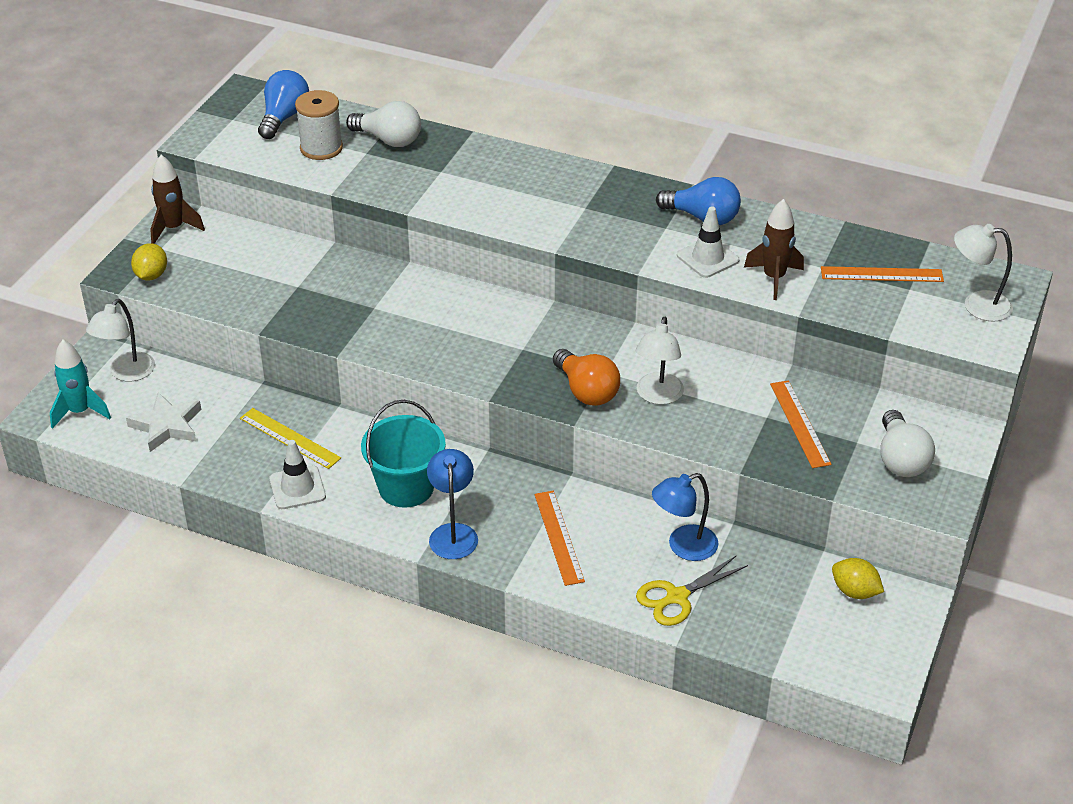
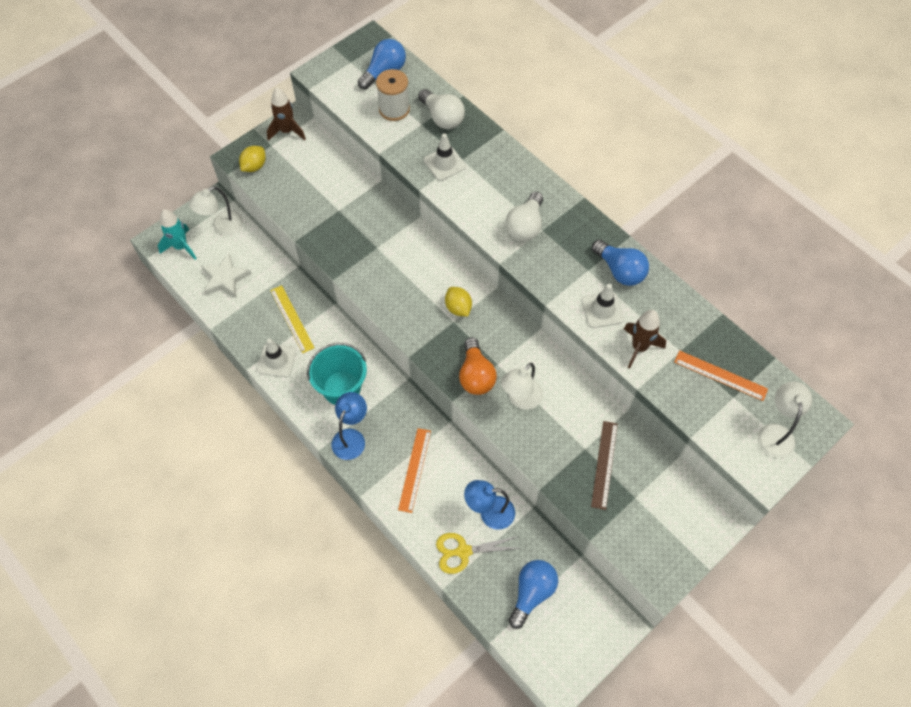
camera: 25 degrees right, 20 degrees up
orange ruler [770,380,831,468] -> brown ruler [591,421,618,510]
yellow lemon [832,558,884,599] -> yellow lemon moved to [445,287,472,316]
white light bulb [880,410,935,477] -> white light bulb moved to [505,192,543,242]
white lamp [954,224,1013,321] -> white lamp turned 60 degrees clockwise [757,381,812,458]
none -> white traffic cone [424,133,466,181]
none -> blue light bulb [509,560,558,629]

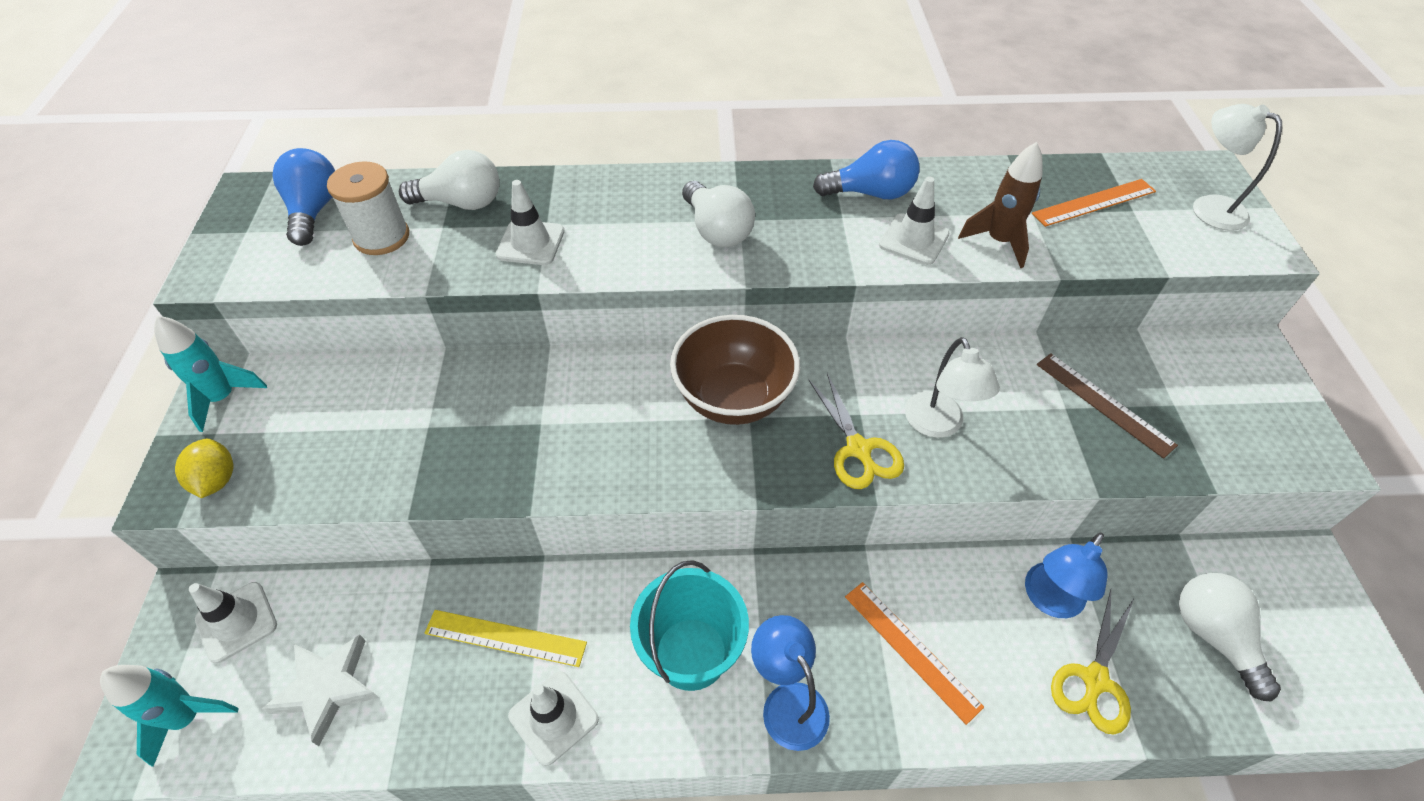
camera: 50 degrees left, 10 degrees down
white lamp [189,186,243,235] -> white traffic cone [189,582,277,664]
brown rocket [267,87,306,141] -> turquoise rocket [154,316,267,432]
yellow lemon [445,287,472,316] -> brown bowl [670,315,800,425]
orange light bulb [459,338,497,395] -> yellow scissors [808,373,904,489]
blue light bulb [509,560,558,629] -> white light bulb [1179,573,1281,702]

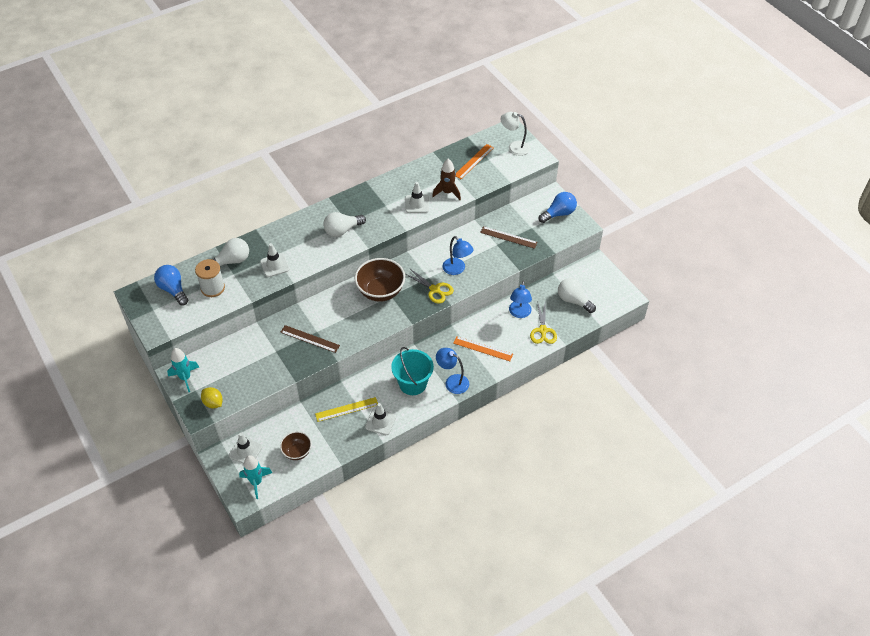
camera: 30 degrees left, 0 degrees up
white star [262,634,379,746] -> brown bowl [280,431,312,460]
white light bulb [682,181,755,247] -> white light bulb turned 120 degrees clockwise [323,212,366,237]
blue light bulb [813,140,920,199] -> blue light bulb moved to [539,192,577,223]
white lamp [905,337,1000,438] -> blue lamp [443,236,474,275]
none -> brown ruler [280,325,340,353]

